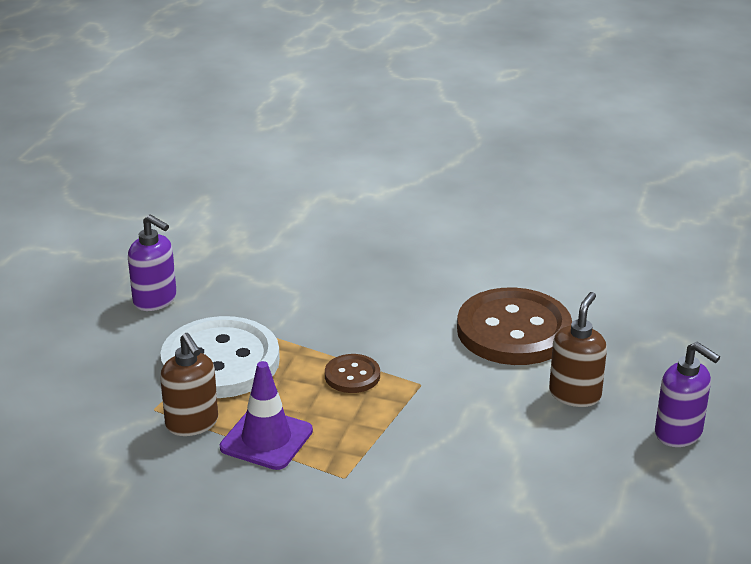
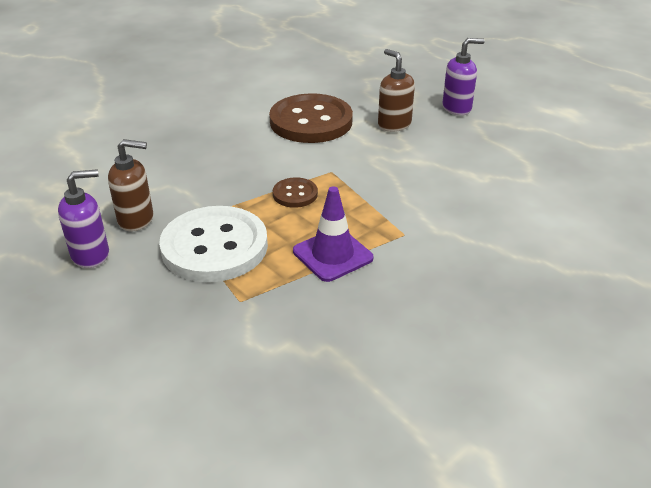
camera: 60 degrees left, 5 degrees up
brown soap dispenser [160,333,218,436] -> brown soap dispenser moved to [108,139,154,232]

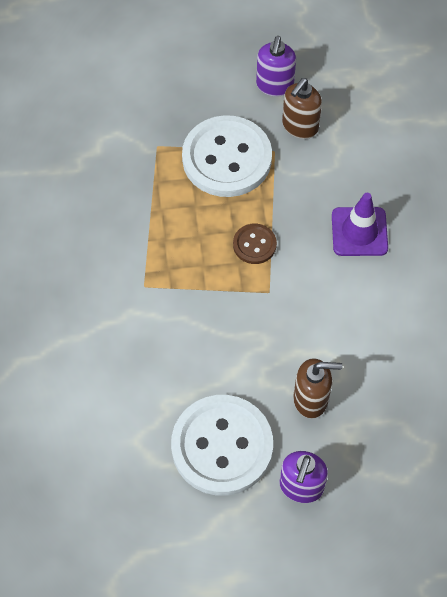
camera: 125 degrees right, 25 degrees up
brown button [269,93,353,143] -> none
purple traffic cone [293,186,373,282] -> purple traffic cone moved to [332,193,388,256]
none -> white button [171,395,273,496]

